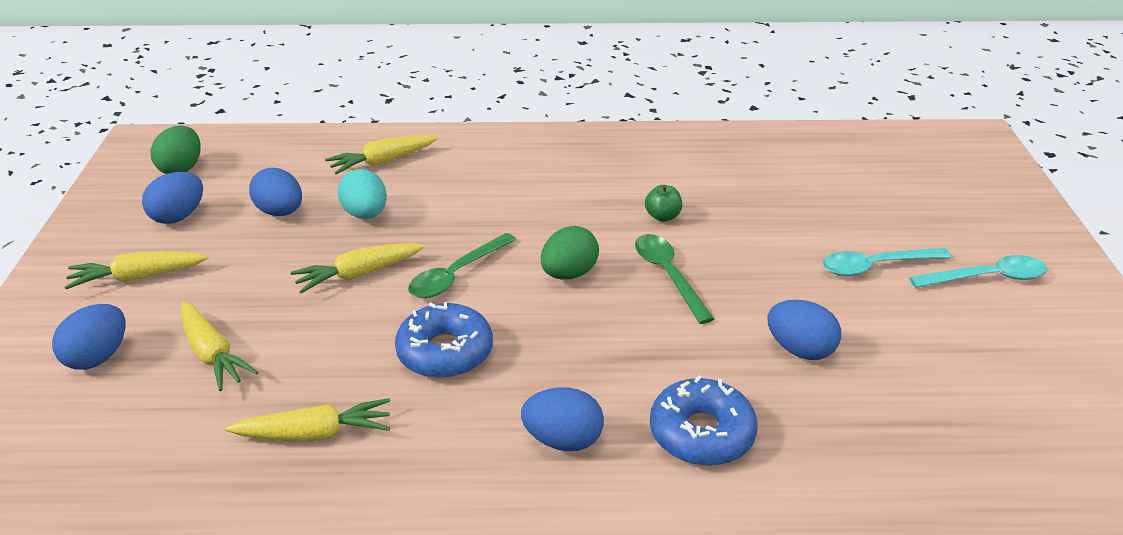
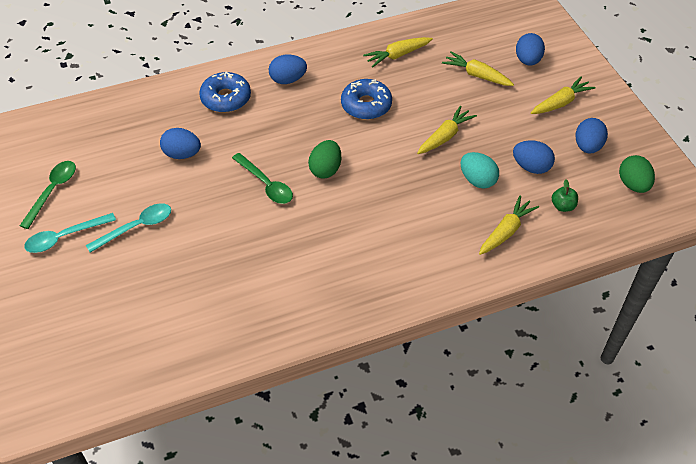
camera: 160 degrees right, 15 degrees up
green spoon [408,233,516,298] -> green spoon moved to [20,161,76,229]
green apple [645,185,682,222] -> green apple moved to [552,179,578,212]

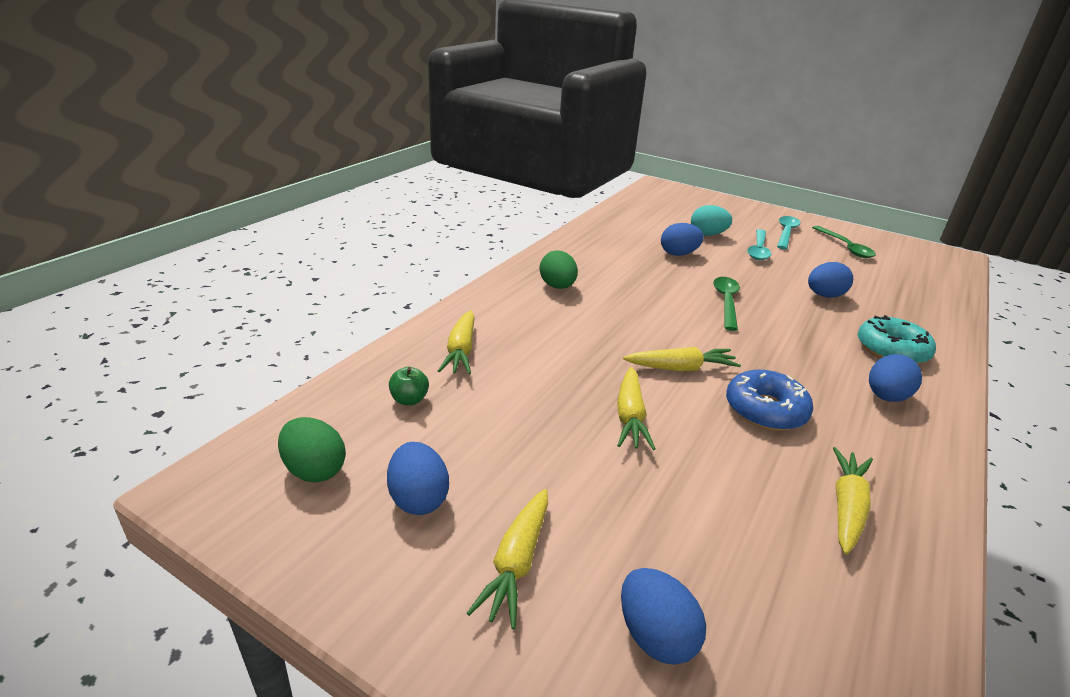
camera: 140 degrees right, 20 degrees down
blue donut [199,72,251,112] -> turquoise donut [858,315,936,364]
green spoon [232,153,293,204] -> green spoon turned 90 degrees clockwise [713,277,740,331]
green egg [308,140,341,179] -> green egg moved to [539,250,578,289]
yellow carrot [442,51,514,86] -> yellow carrot moved to [623,347,741,371]
turquoise egg [461,152,499,189] -> turquoise egg moved to [691,205,732,236]
blue egg [513,140,555,174] -> blue egg moved to [661,223,704,256]

